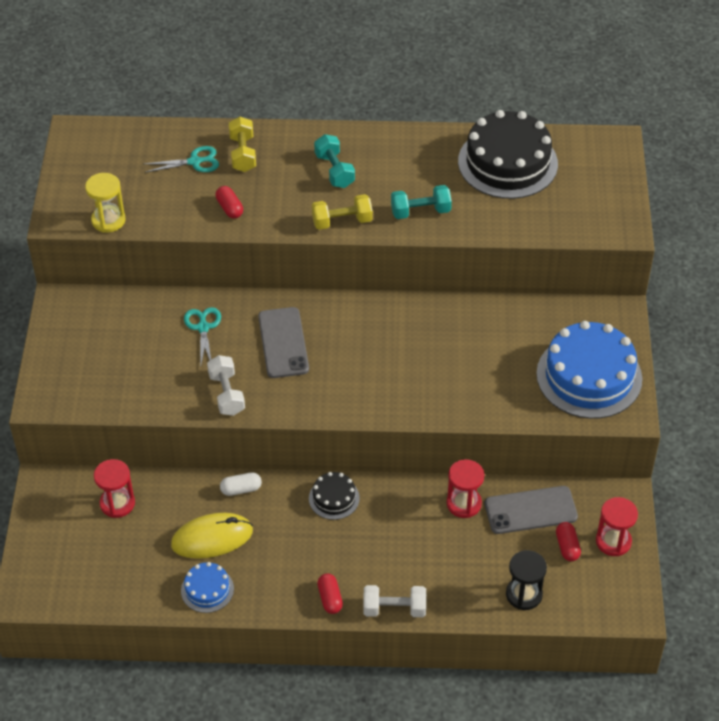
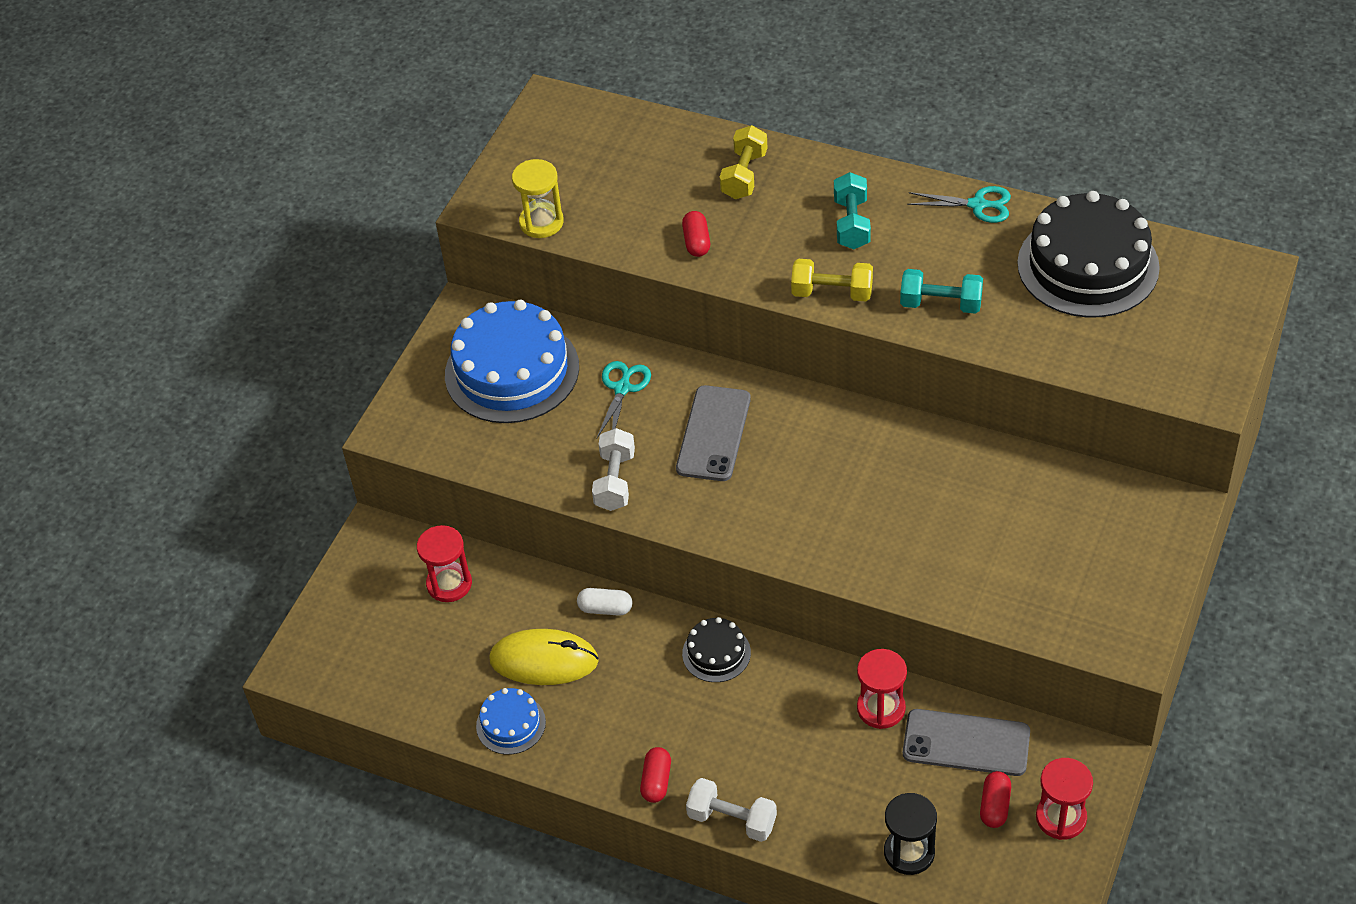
camera: 25 degrees right, 0 degrees up
turquoise scissors [144,146,219,173] -> turquoise scissors moved to [907,186,1011,223]
blue cake [536,321,642,419] -> blue cake moved to [445,300,579,423]

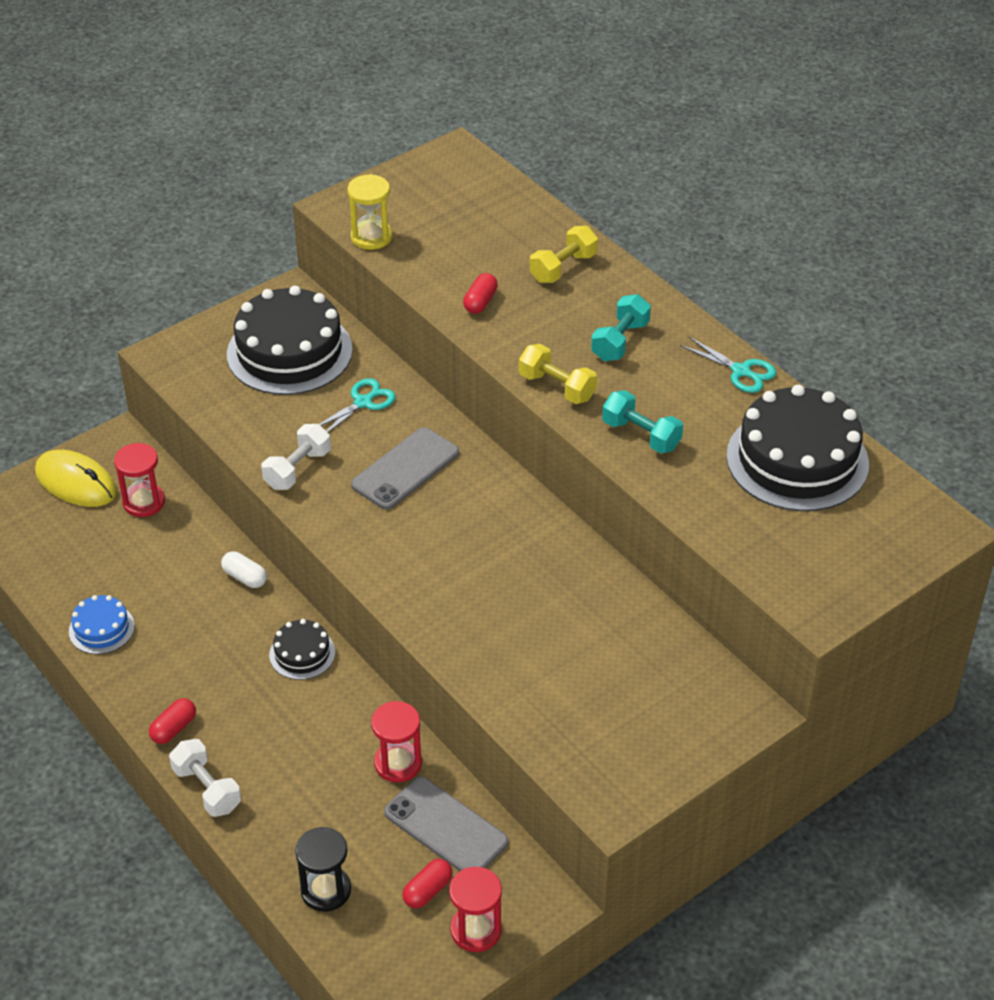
camera: 25 degrees right, 5 degrees down
blue cake [445,300,579,423] -> black cake [227,286,353,395]
yellow mouse [489,629,599,685] -> yellow mouse moved to [35,450,117,507]

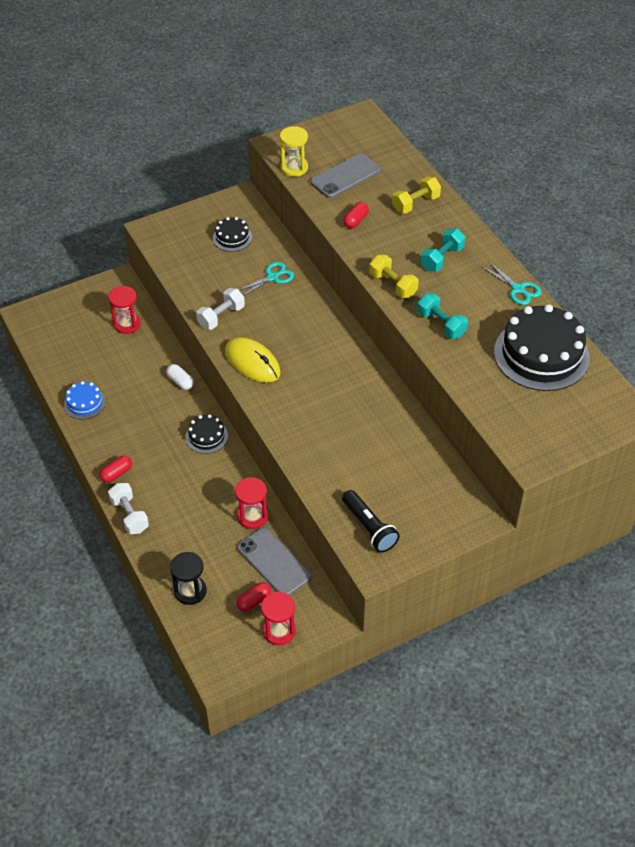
camera: 10 degrees right, 5 degrees up
yellow mouse [35,450,117,507] -> yellow mouse moved to [225,337,281,383]
black cake [227,286,353,395] -> black cake [213,217,252,252], size x0.48
grey phone [351,427,459,510] -> grey phone moved to [310,153,381,198]
none -> black flashlight [342,490,400,553]

